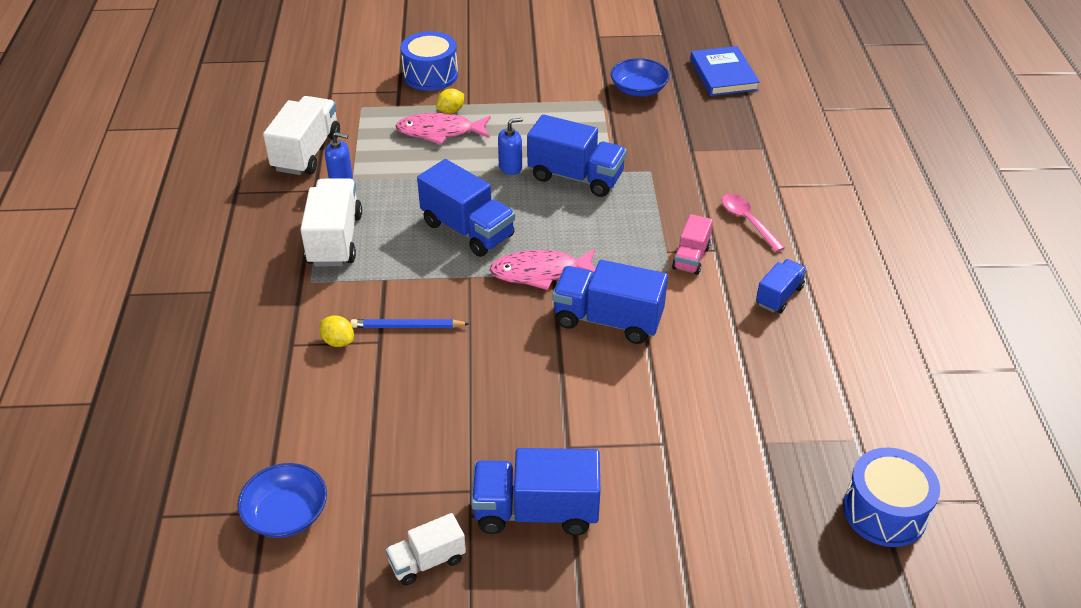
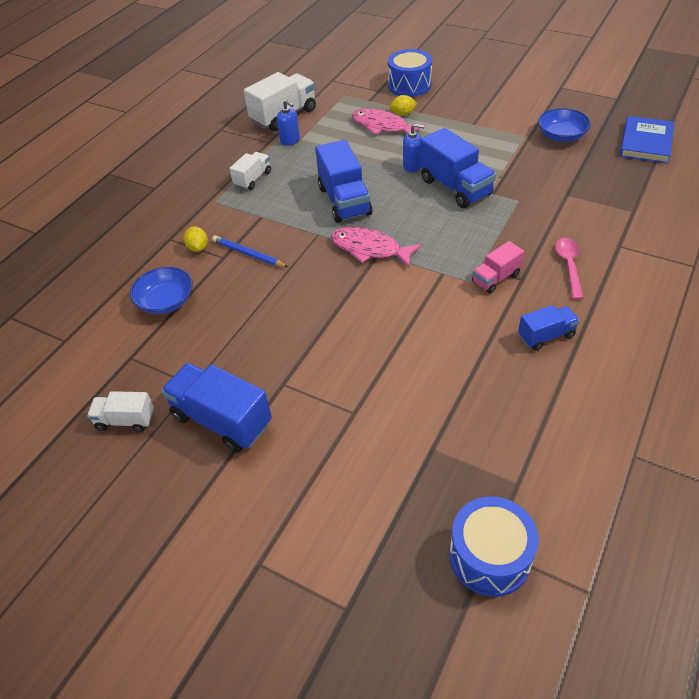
camera: 35 degrees right, 5 degrees up
blue bowl [238,463,327,538] -> blue bowl moved to [130,267,193,314]
white truck [300,178,362,267] -> white truck [229,152,271,190], size x0.57
blue truck [552,260,668,344] -> none

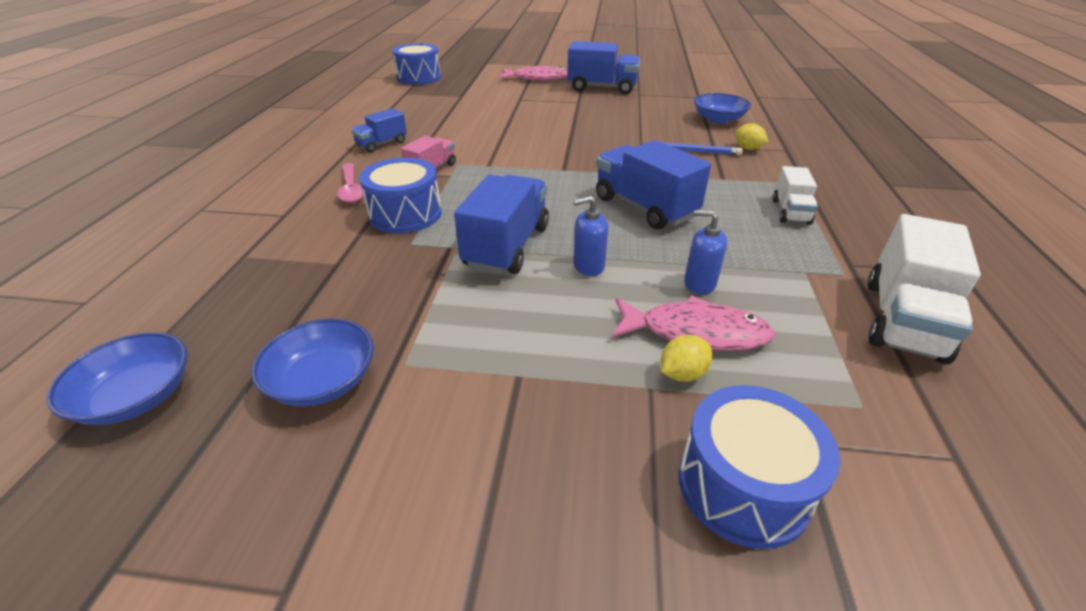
camera: 155 degrees right, 10 degrees down
white truck [87,391,154,432] -> none
blue soap dispenser [277,100,300,146] -> blue soap dispenser moved to [684,210,727,294]
pink fish [331,227,422,268] -> pink fish moved to [499,66,568,81]
blue truck [420,128,496,208] -> blue truck turned 75 degrees clockwise [454,175,549,274]
blue book [620,116,674,164] -> blue bowl [46,332,188,425]
none -> blue drum [359,158,442,233]

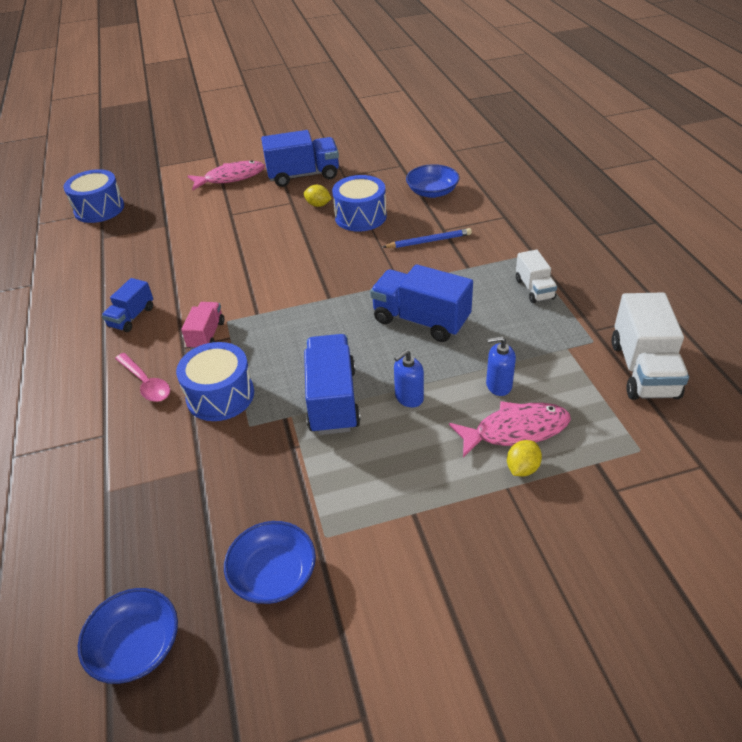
camera: 20 degrees left, 5 degrees up
blue drum [679,385,840,549] -> blue drum moved to [332,175,387,232]
yellow lemon [735,123,768,150] -> yellow lemon moved to [304,185,332,207]

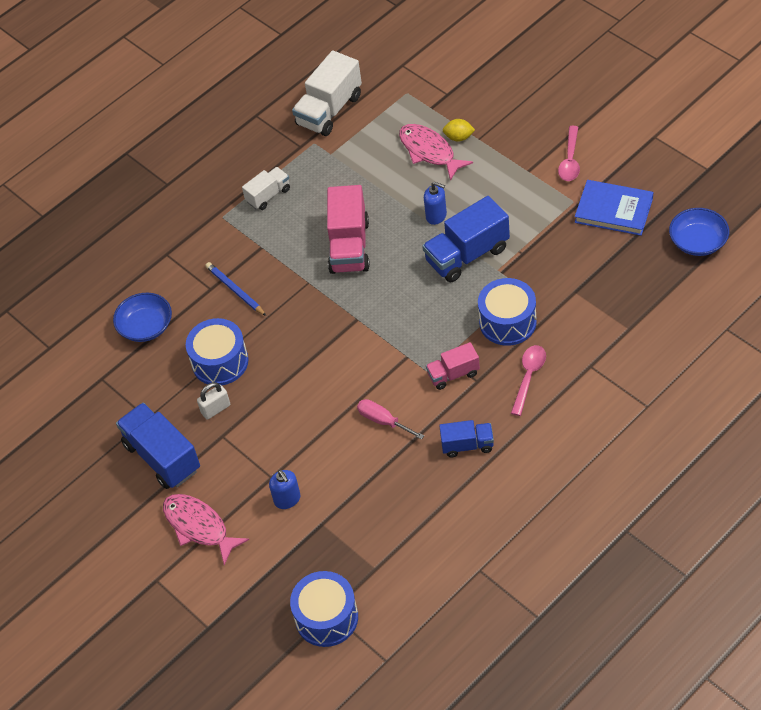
camera: 115 degrees left, 10 degrees up
blue bowl [224,521,316,604] -> blue book [575,180,653,236]
yellow lemon [304,185,332,207] -> white padlock [197,382,230,420]
blue truck [370,264,473,342] -> pink truck [327,185,370,274]
blue soap dispenser [486,336,516,396] -> blue soap dispenser moved to [269,470,300,509]
white truck [611,292,689,400] -> white truck turned 150 degrees clockwise [292,50,362,136]
none -> pink screwdriver [357,399,424,440]
none -> pink spoon [558,126,580,181]

